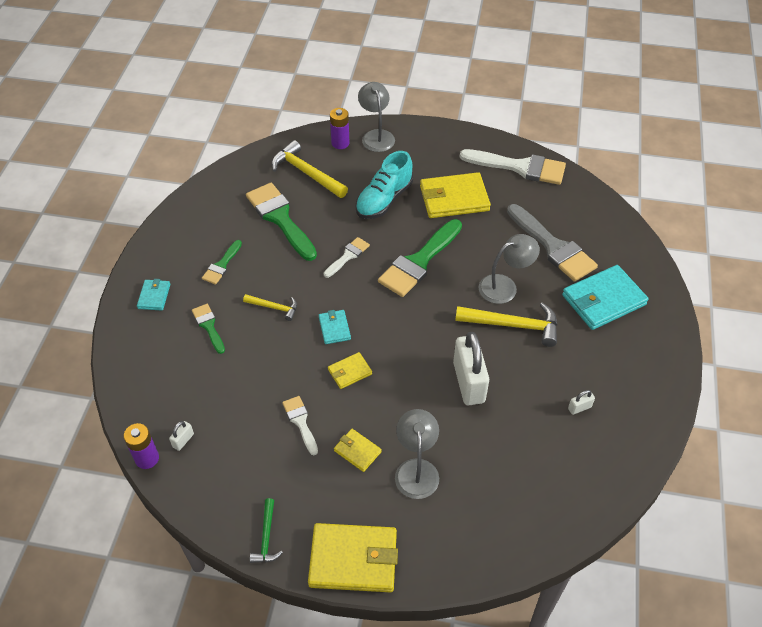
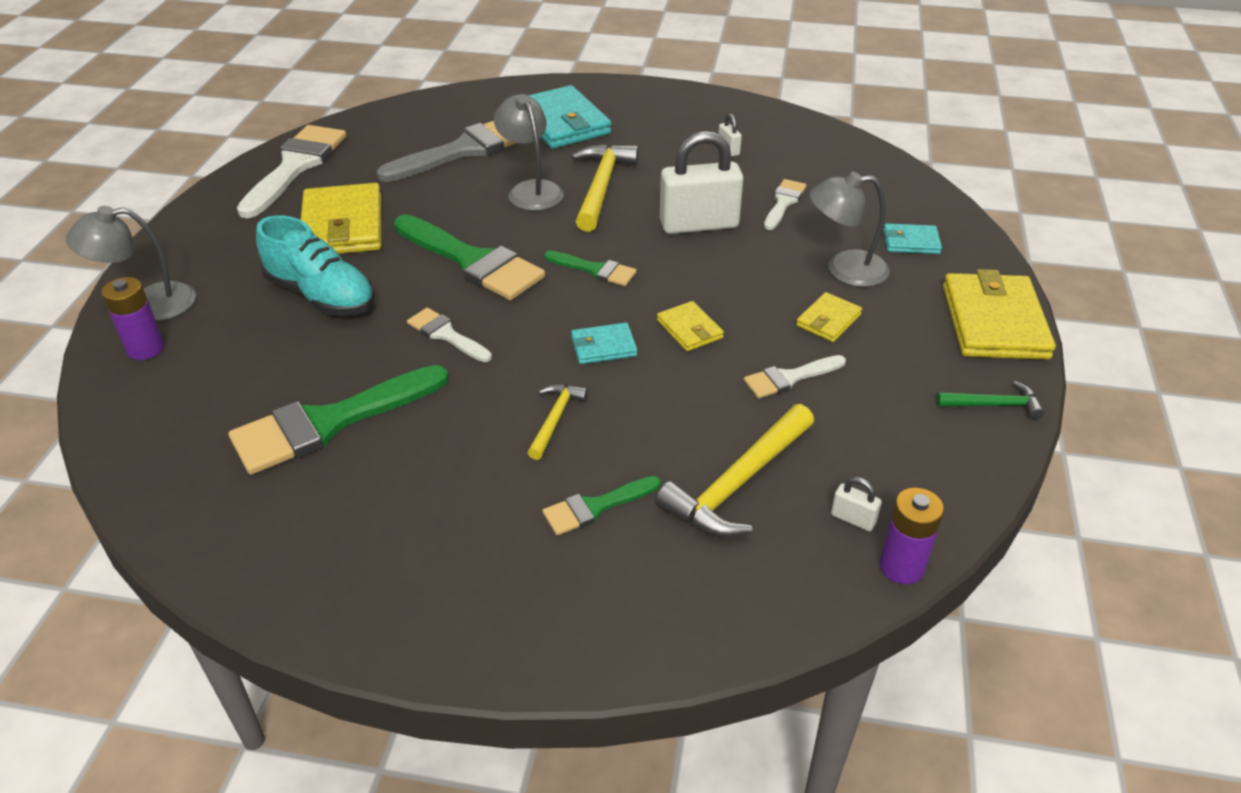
camera: 90 degrees left, 10 degrees down
turquoise wallet [137,279,170,311] -> turquoise wallet moved to [883,223,942,254]
green brush [202,240,242,285] -> green brush moved to [544,251,637,286]
yellow hammer [272,140,348,198] -> yellow hammer moved to [655,404,814,537]
none -> white brush [764,179,807,230]

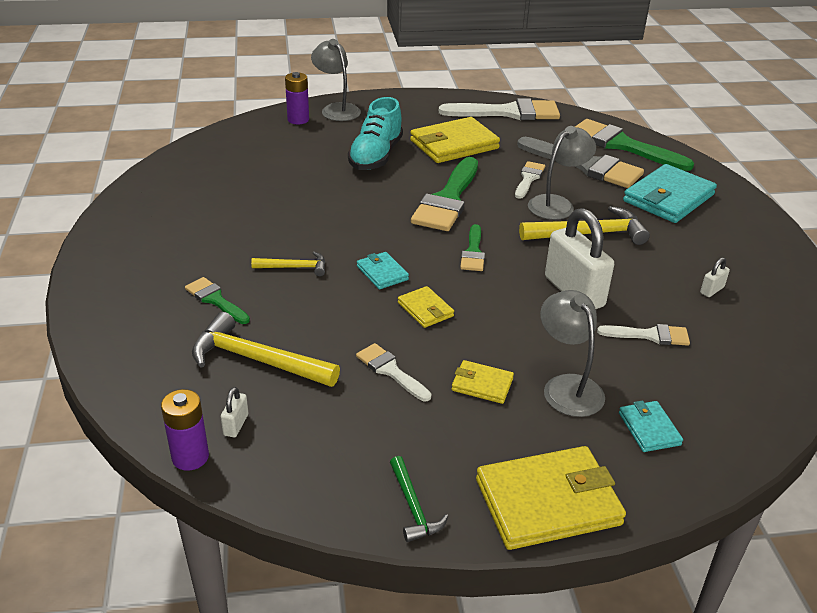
camera: 70 degrees right, 5 degrees down
green brush [229,365,449,475] -> green brush moved to [575,119,694,171]
white brush [407,308,492,362] -> white brush moved to [515,161,545,199]
yellow wallet [657,301,724,351] -> yellow wallet turned 75 degrees counterclockwise [398,286,454,328]

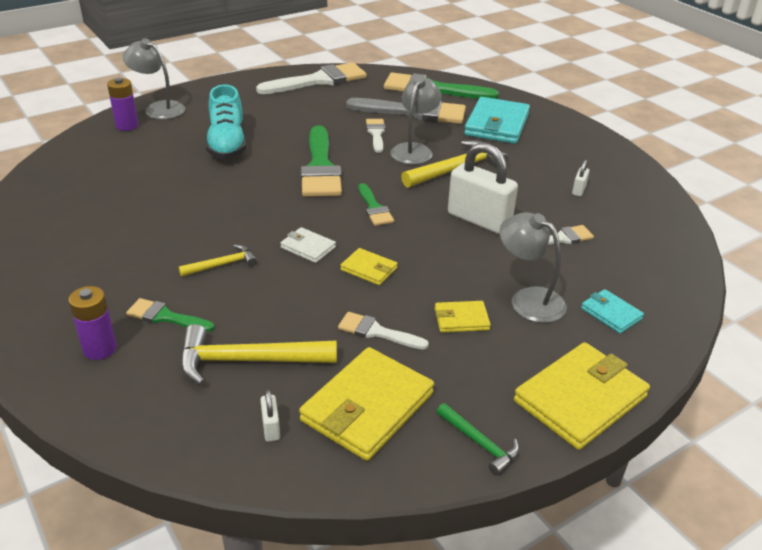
camera: 25 degrees left, 0 degrees up
purple battery [161,389,209,471] -> purple battery moved to [69,286,117,360]
turquoise wallet [357,252,409,289] -> white wallet [280,227,336,263]
yellow wallet [410,117,500,163] -> yellow wallet moved to [299,347,434,461]

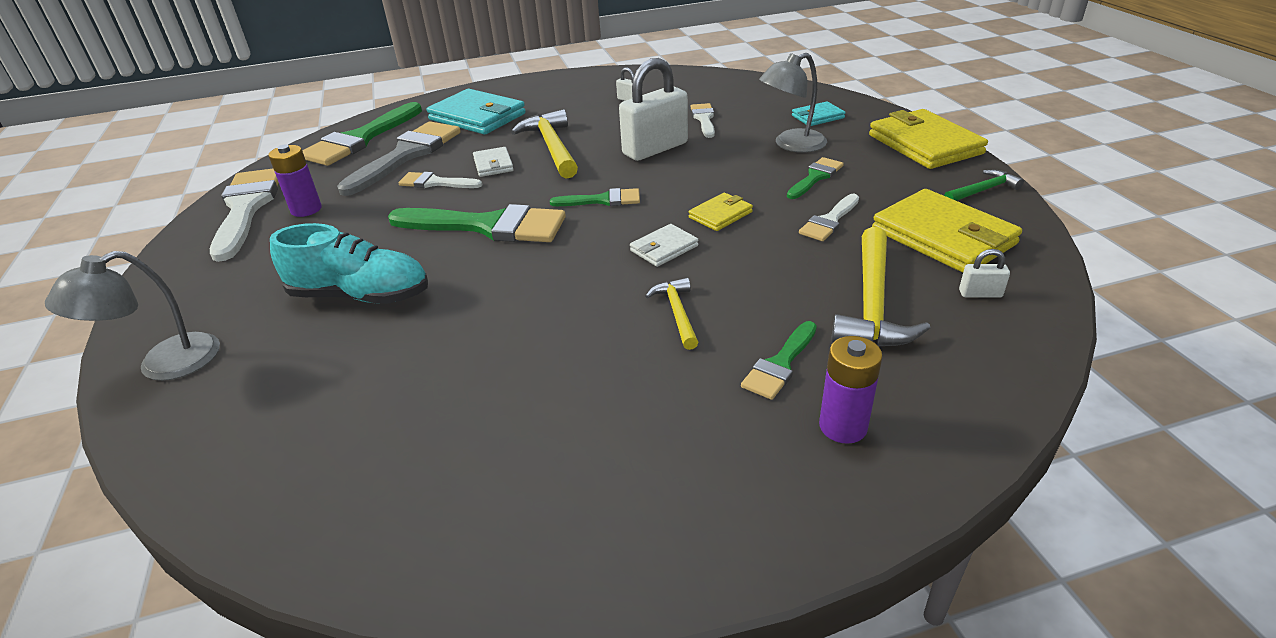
camera: 70 degrees left, 0 degrees up
purple battery [107,78,138,131] -> purple battery moved to [268,145,322,217]
grey lamp [391,76,442,165] -> white wallet [473,147,514,177]
yellow wallet [435,301,491,333] -> green brush [787,157,844,199]

